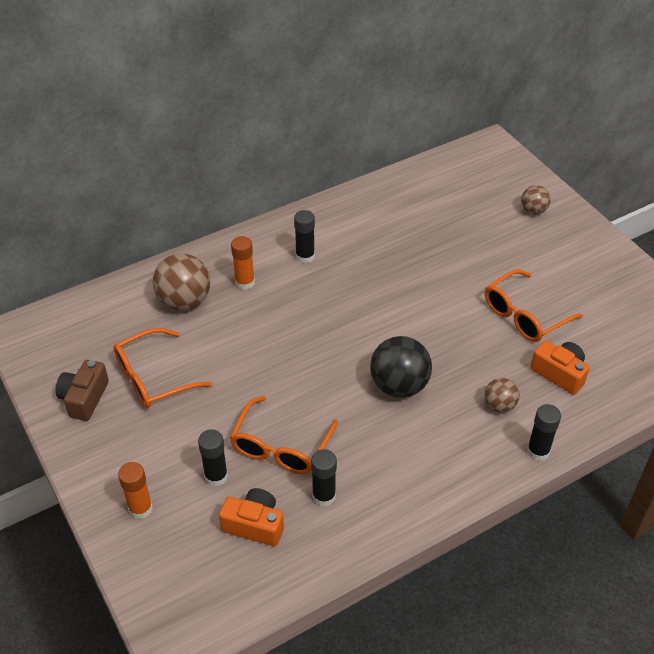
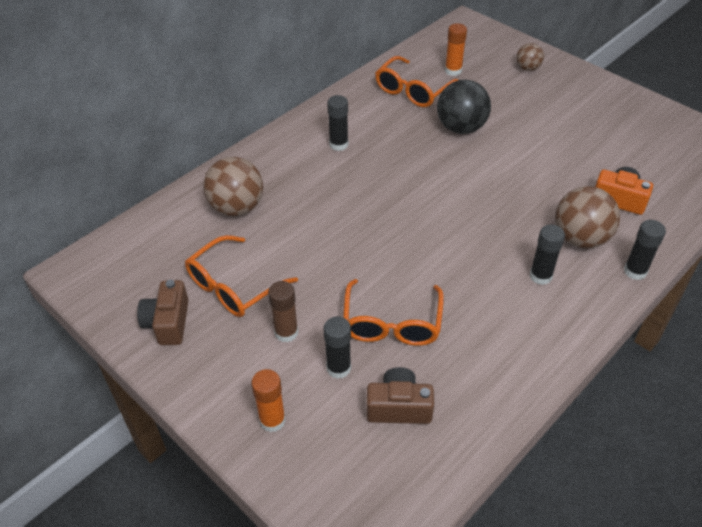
camera: 15 degrees left, 0 degrees up
orange camera [219,488,284,546] -> brown camera [367,367,434,424]
orange glue stick [231,236,255,290] -> orange glue stick moved to [445,23,467,76]
black glue stick [311,449,337,506] -> black glue stick moved to [530,225,565,285]
black ball [370,336,432,398] -> black ball moved to [437,80,491,134]
brown ball [484,378,520,413] -> brown ball [555,186,620,249], size x1.79
orange glasses [485,269,583,342] -> orange glasses moved to [375,56,458,107]
none -> brown glue stick [268,281,298,342]

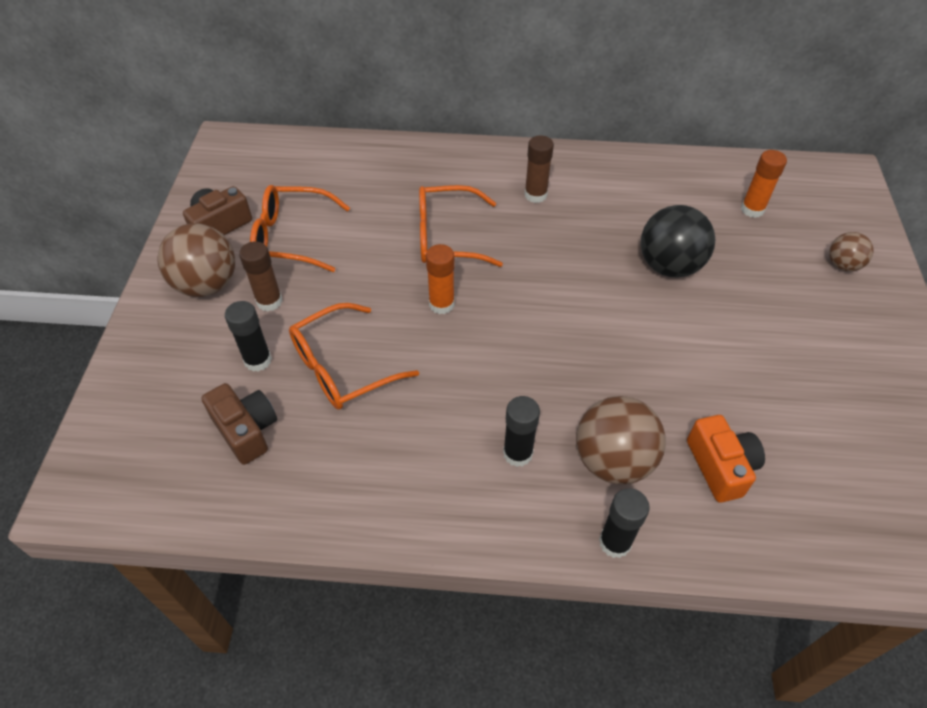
camera: 50 degrees right, 5 degrees up
brown ball [203,157,263,216] -> brown ball moved to [157,223,235,297]
orange glue stick [251,369,286,432] -> orange glue stick moved to [426,244,455,314]
black glue stick [327,95,348,151] -> brown glue stick [525,135,554,203]
orange glasses [375,56,458,107] -> orange glasses moved to [419,185,503,267]

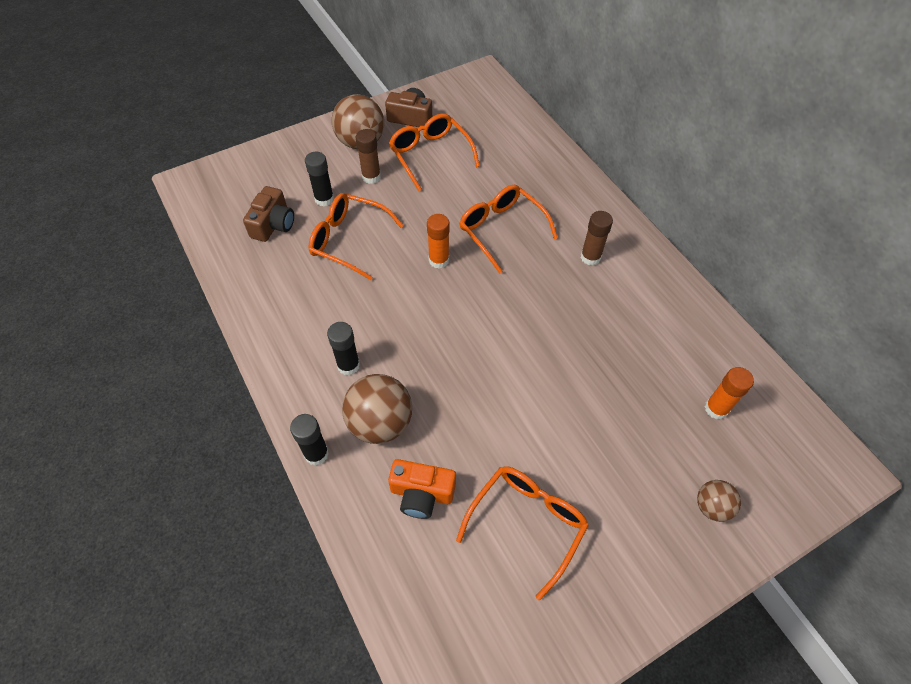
camera: 55 degrees right, 5 degrees up
black ball [641,205,715,278] -> none
orange camera [687,415,765,503] -> orange camera turned 60 degrees clockwise [388,459,456,519]
none -> orange glasses [456,466,589,600]

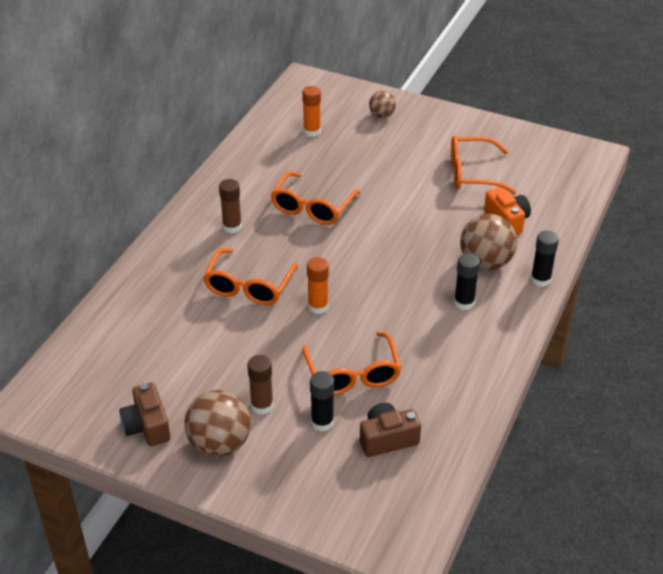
camera: 125 degrees left, 15 degrees down
orange glasses [389,114,480,191] -> orange glasses moved to [271,172,361,225]

